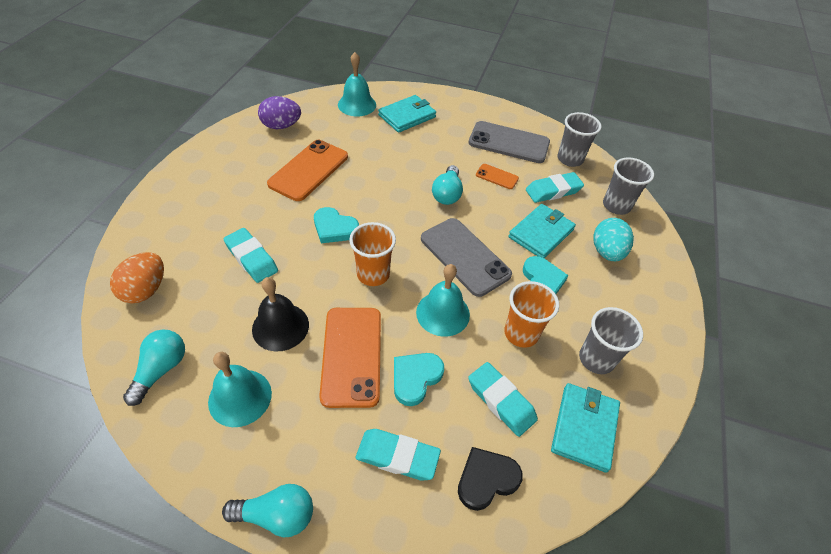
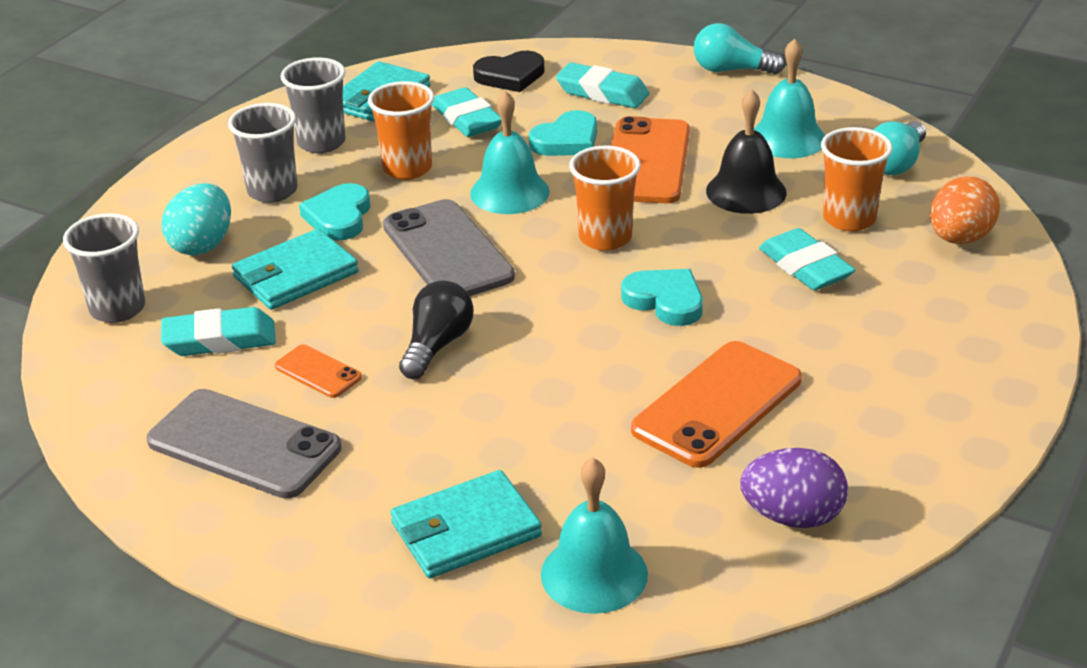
camera: 165 degrees left, 15 degrees down
turquoise light bulb [432,165,463,205] -> black light bulb [399,281,474,379]
grey cup [558,112,602,167] -> grey cup moved to [228,103,298,203]
none -> orange cup [821,127,892,231]

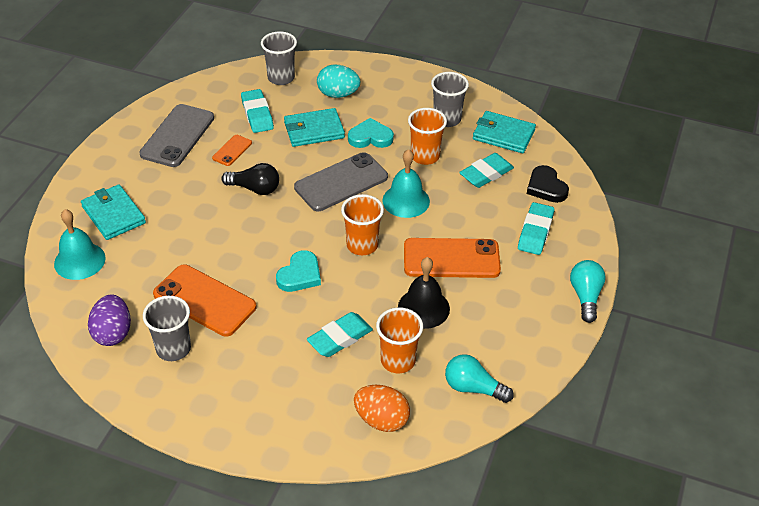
camera: 80 degrees right, 10 degrees up
grey cup [228,103,298,203] -> grey cup moved to [143,296,191,361]
turquoise wallet [232,229,359,310] -> turquoise wallet turned 60 degrees counterclockwise [284,108,345,147]
turquoise heart [529,110,597,156] -> none
turquoise bell [754,38,825,158] -> none

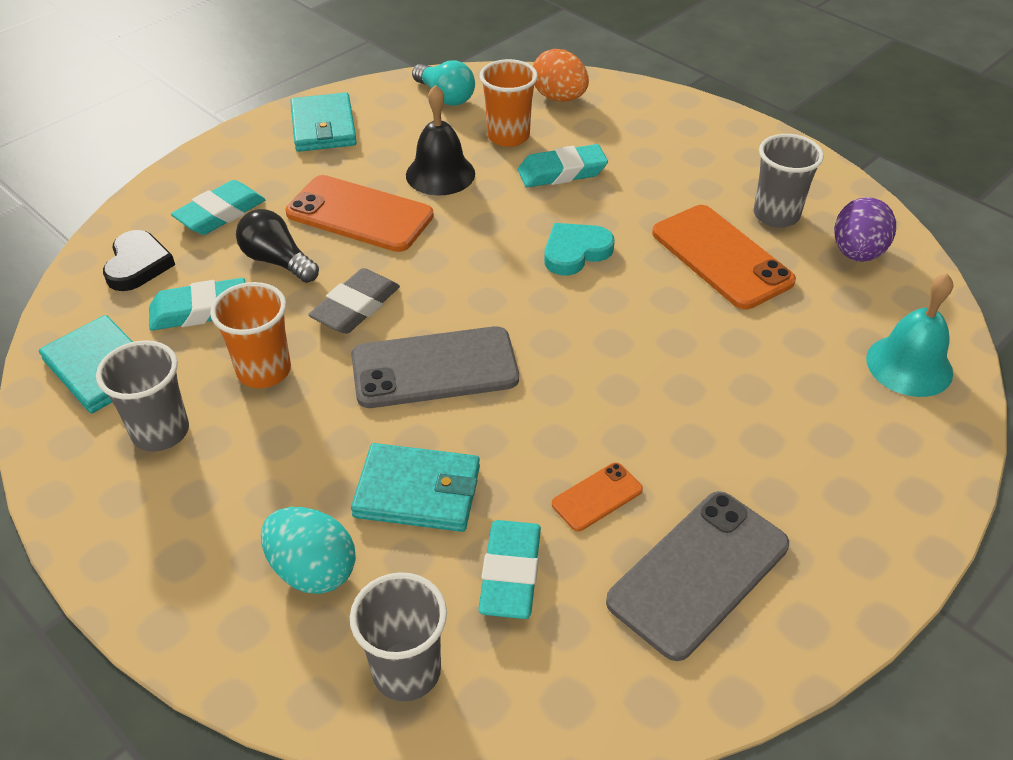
camera: 155 degrees left, 0 degrees up
turquoise wallet [81,184,146,240] -> turquoise wallet moved to [290,92,357,152]
black light bulb [221,163,279,195] -> black light bulb moved to [236,209,319,283]
orange cup [341,194,384,255] -> none
turquoise heart [348,118,394,148] -> none
turquoise bell [382,149,430,218] -> grey eraser [308,268,400,334]
turquoise light bulb [570,260,606,323] -> none

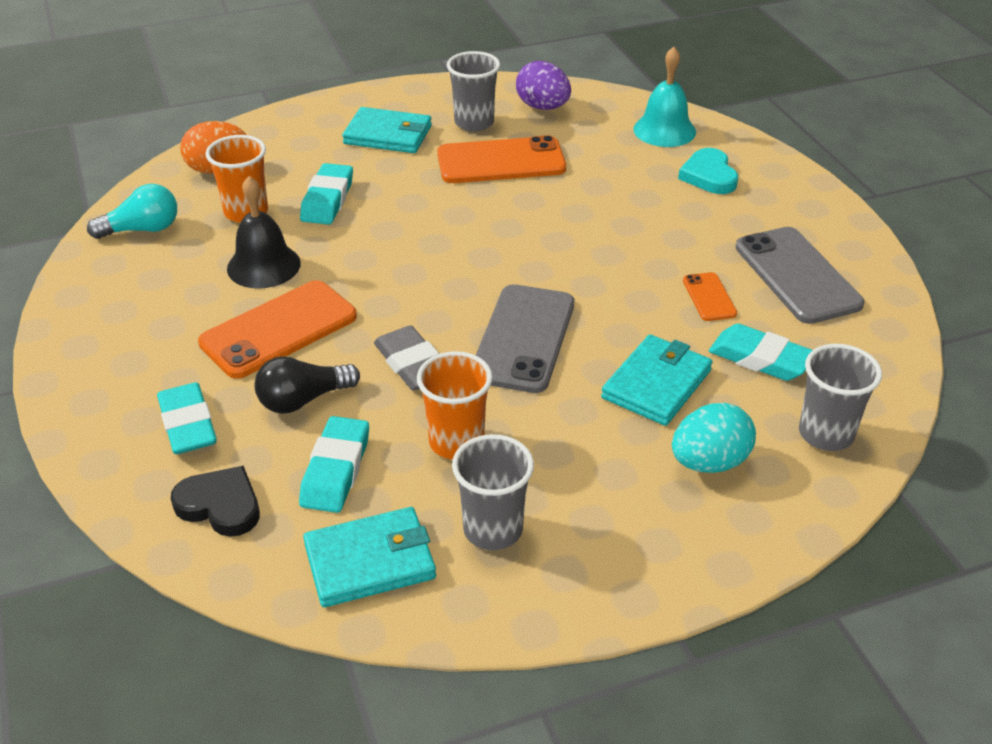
camera: 65 degrees left, 5 degrees down
turquoise wallet [290,92,357,152] -> turquoise wallet moved to [342,107,432,153]
turquoise heart [544,223,615,275] -> turquoise heart moved to [678,148,738,194]

